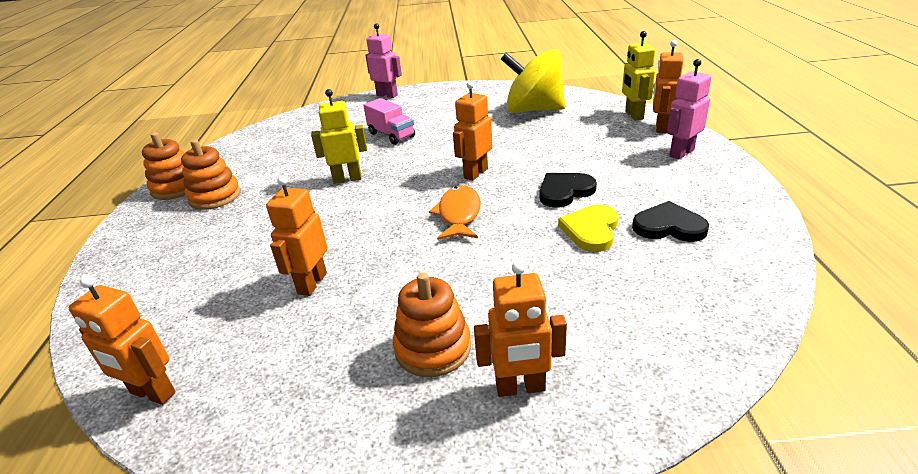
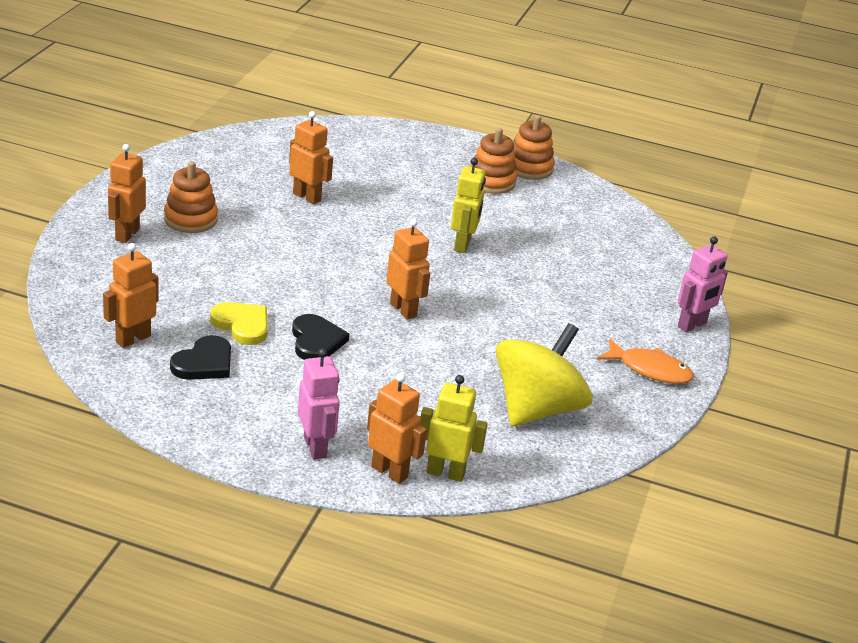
camera: 105 degrees right, 0 degrees up
orange robot [69,275,176,405] -> orange robot moved to [103,243,158,348]
pink truck [363,98,415,145] -> none
orange fish [429,185,481,240] -> orange fish moved to [597,338,694,384]

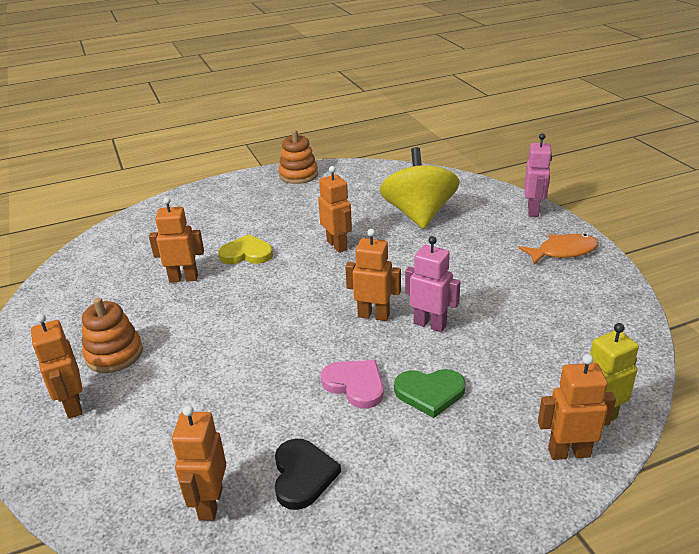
camera: 35 degrees left, 0 degrees up
yellow heart [210,302,268,345] -> yellow heart moved to [218,234,273,264]
black heart [292,314,349,360] -> pink heart [321,360,384,409]
pink robot [298,348,340,460] -> pink robot moved to [405,236,461,332]
yellow robot [451,158,486,253] -> orange robot [318,166,352,253]
orange stacking toy [470,128,517,194] -> none
yellow spinning top [496,323,592,426] -> yellow spinning top moved to [380,147,459,229]
none -> green heart [394,369,466,418]

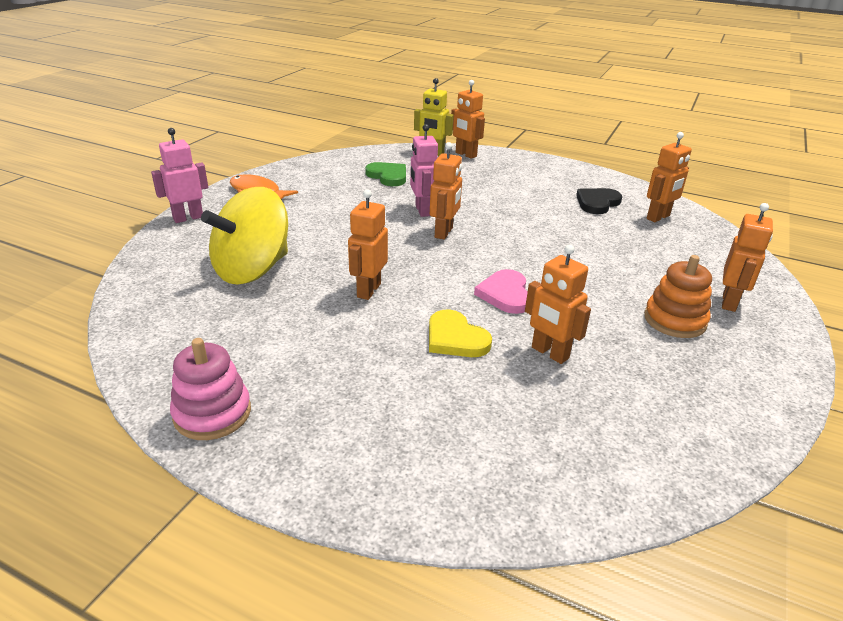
camera: 135 degrees left, 0 degrees up
orange stacking toy [278,130,318,184] -> pink stacking toy [170,338,251,440]
pink heart [321,360,384,409] -> pink heart moved to [474,269,528,314]
orange robot [345,229,401,321] -> orange robot turned 135 degrees counterclockwise [430,142,462,240]
green heart [394,369,466,418] -> green heart moved to [365,162,406,186]

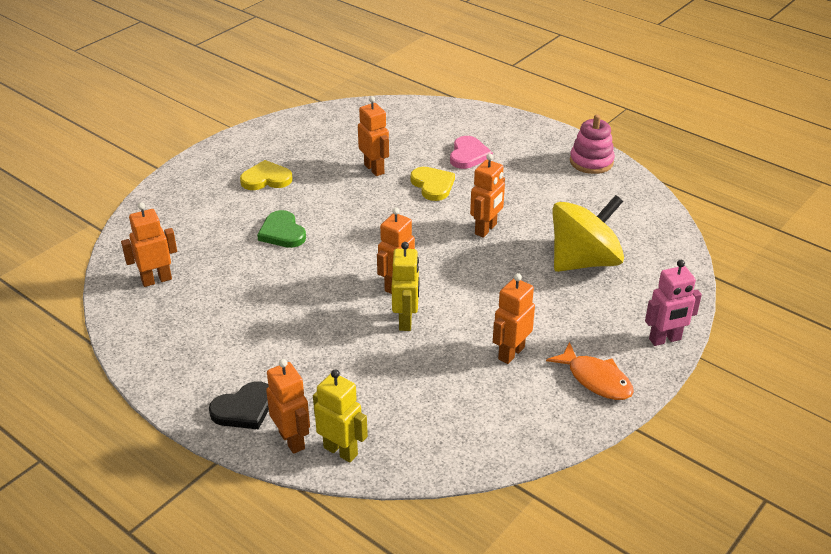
camera: 165 degrees left, 5 degrees up
green heart [365,162,406,186] -> green heart moved to [257,210,306,248]
pink robot [410,124,438,217] -> yellow robot [392,242,419,331]
pink heart [474,269,528,314] -> pink heart moved to [450,136,493,169]
black heart [576,188,622,214] -> black heart moved to [209,381,269,430]
orange stacking toy [644,255,712,338] -> yellow heart [240,160,293,190]
orange robot [722,203,773,312] -> orange robot moved to [493,273,535,364]

